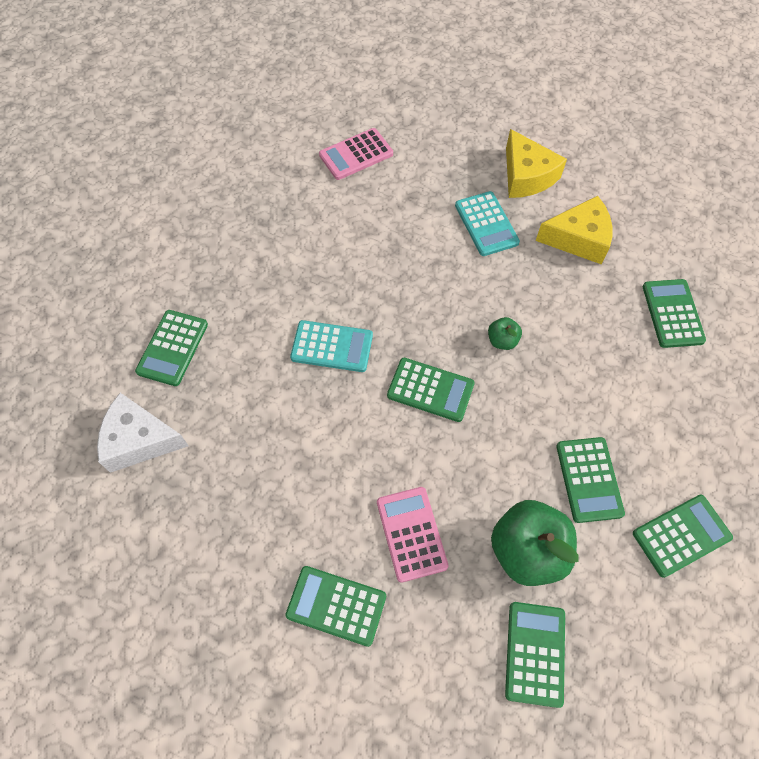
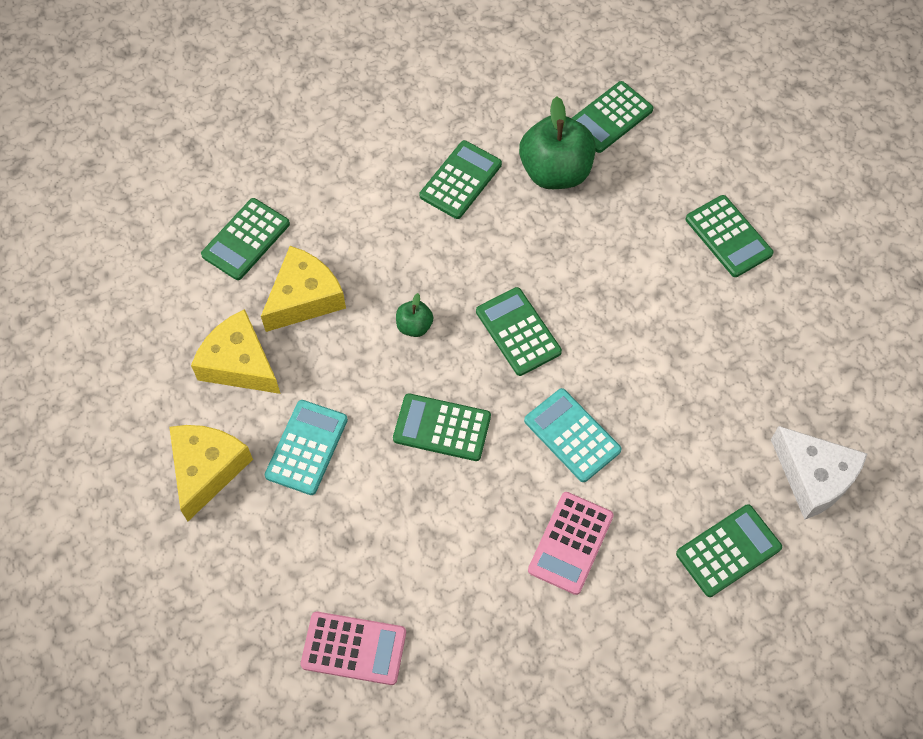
camera: 140 degrees left, 0 degrees up
pink calculator [377,487,448,583] -> pink calculator moved to [528,492,614,595]
green calculator [633,495,733,578] -> green calculator moved to [393,393,491,461]
none -> yellow cheese [261,246,346,332]

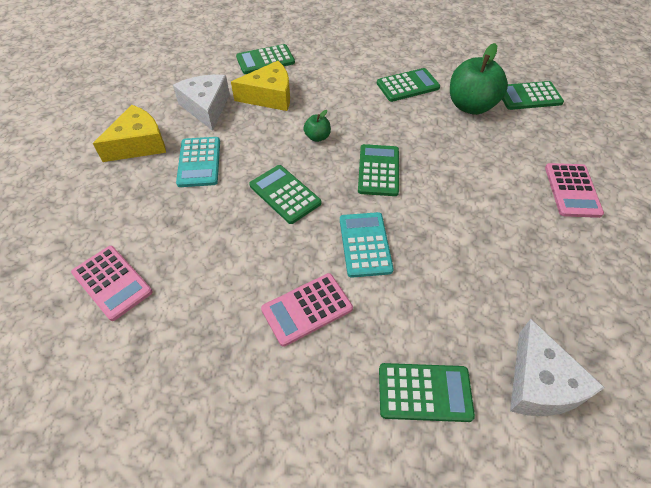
camera: 35 degrees right, 10 degrees down
yellow cheese [191,309,281,394] -> white cheese [173,74,230,131]
turquoise calculator [265,400,348,495] -> turquoise calculator turned 120 degrees clockwise [176,137,220,187]
green calculator [686,195,774,277] -> pink calculator [545,163,604,218]

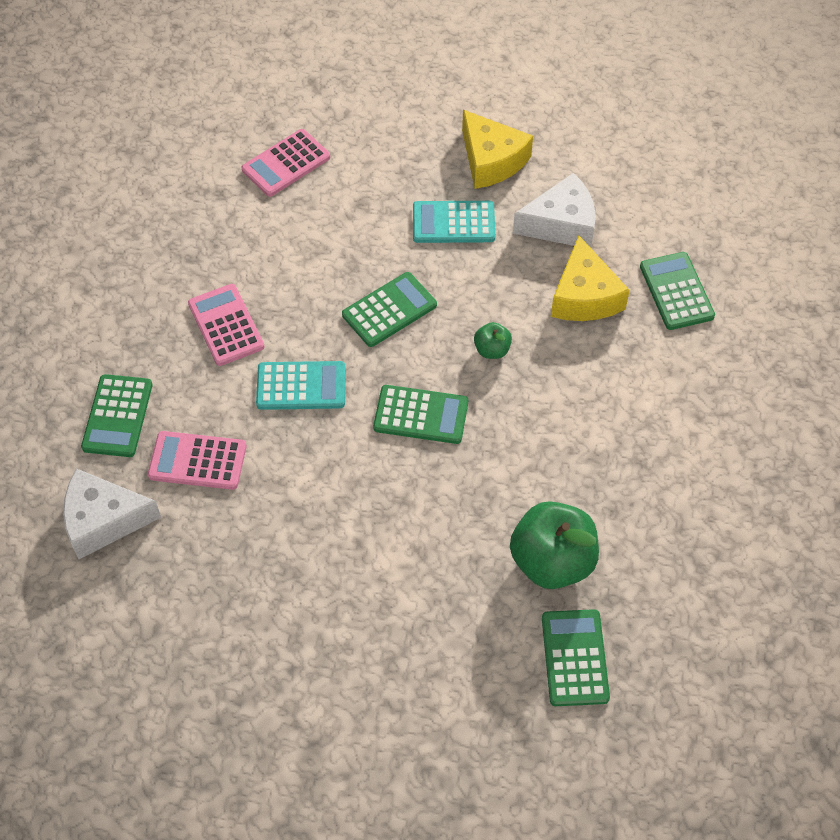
camera: 95 degrees right, 5 degrees up
green calculator [377,68,440,102] -> none
pink calculator [545,163,604,218] -> pink calculator moved to [148,431,247,490]

